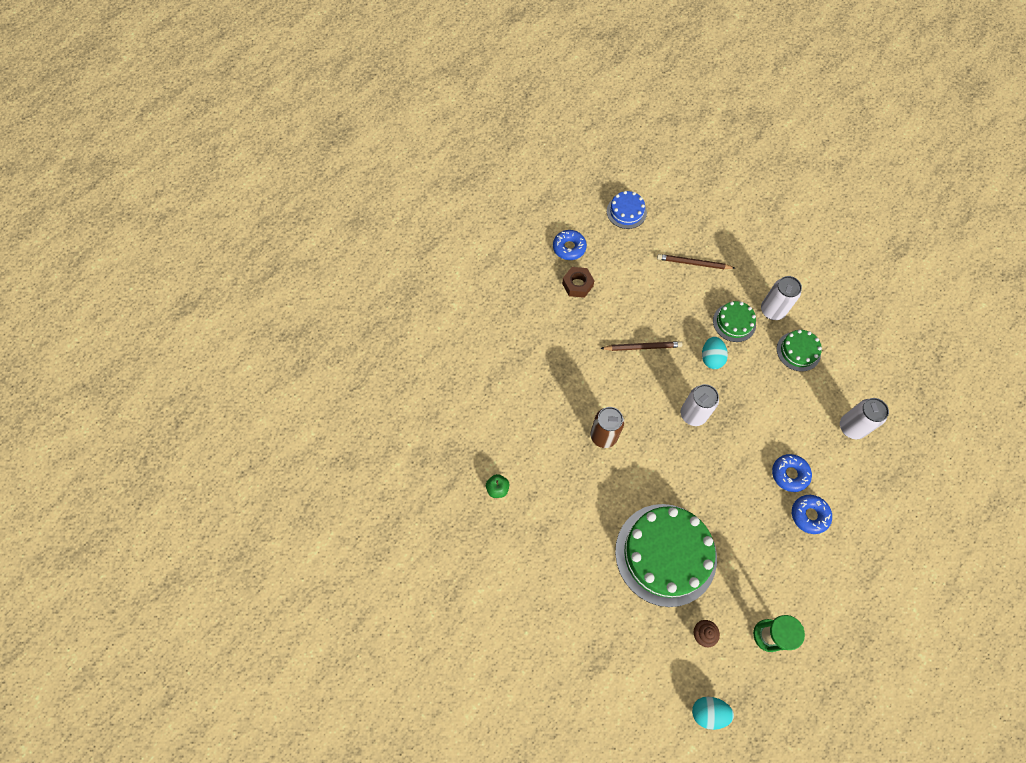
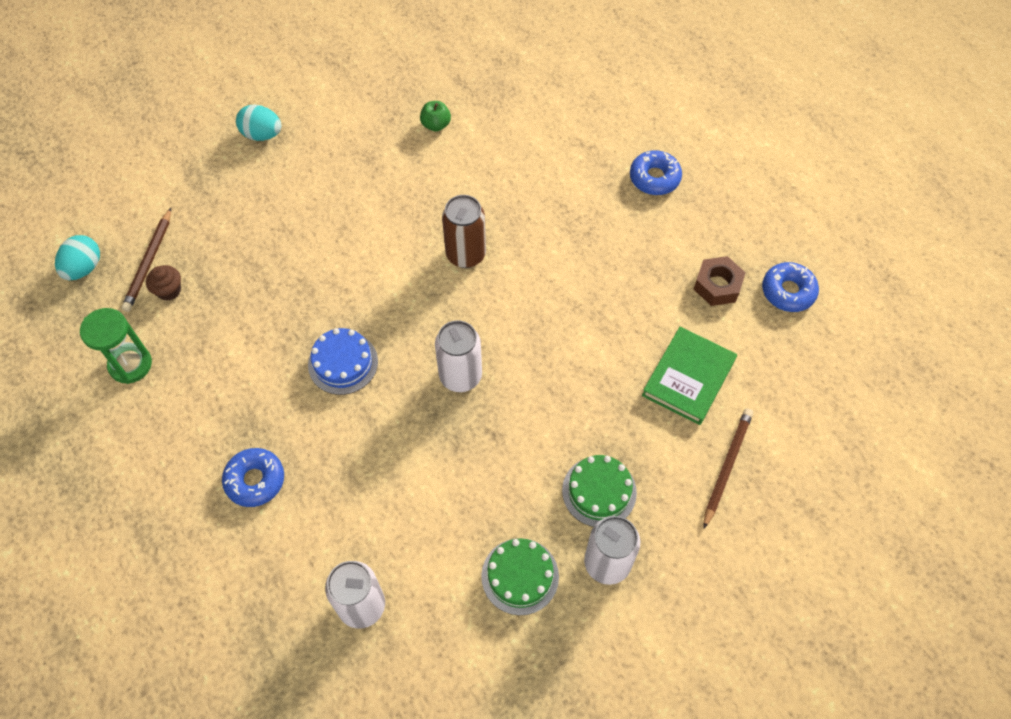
camera: 105 degrees right, 5 degrees down
brown pencil [600,341,682,351] -> brown pencil moved to [121,208,171,312]
blue cake [607,191,647,229] -> blue cake moved to [308,328,378,395]
green cake [615,504,717,607] -> none
turquoise egg [702,336,728,369] -> turquoise egg moved to [236,105,281,141]
blue donut [772,454,812,492] -> blue donut moved to [630,150,682,195]
none -> green book [642,327,737,425]

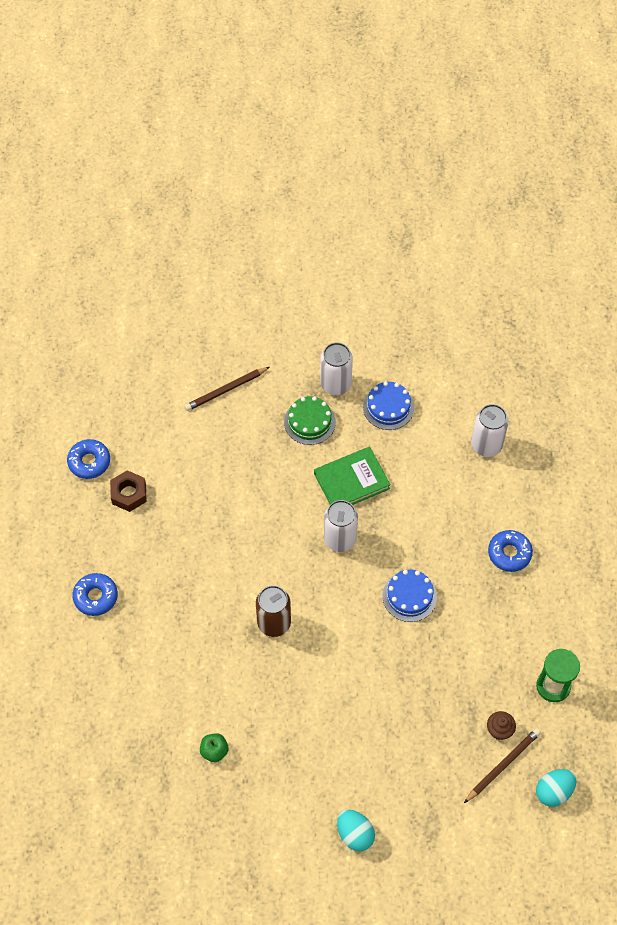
camera: 145 degrees left, 0 degrees up
green cake [481,538,559,615] -> blue cake [363,382,414,430]
green book [642,327,737,425] -> green book moved to [314,447,391,505]

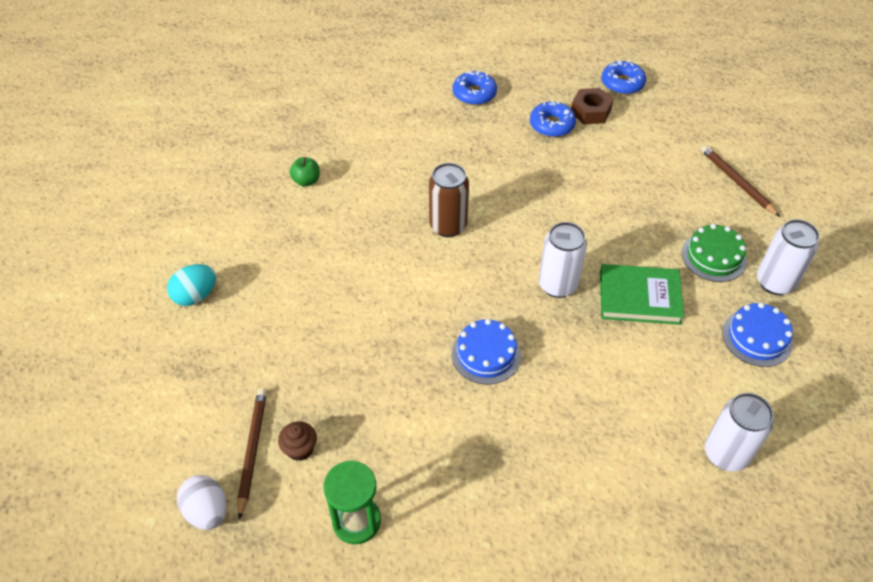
camera: 90 degrees right, 10 degrees down
green book [314,447,391,505] -> green book turned 60 degrees counterclockwise [600,264,684,325]
brown pencil [464,728,541,803] -> brown pencil turned 135 degrees counterclockwise [237,388,267,520]
blue donut [488,530,533,572] -> blue donut moved to [530,101,576,137]
turquoise egg [536,769,577,807] -> white egg [177,475,226,530]

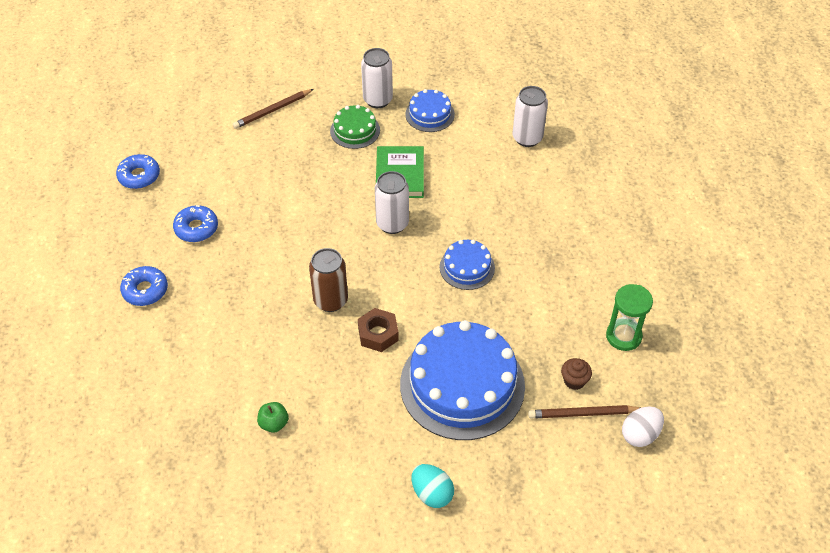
camera: 95 degrees left, 0 degrees up
brown nut [571,88,614,124] -> brown nut moved to [358,308,399,352]
none -> blue cake [400,320,525,440]

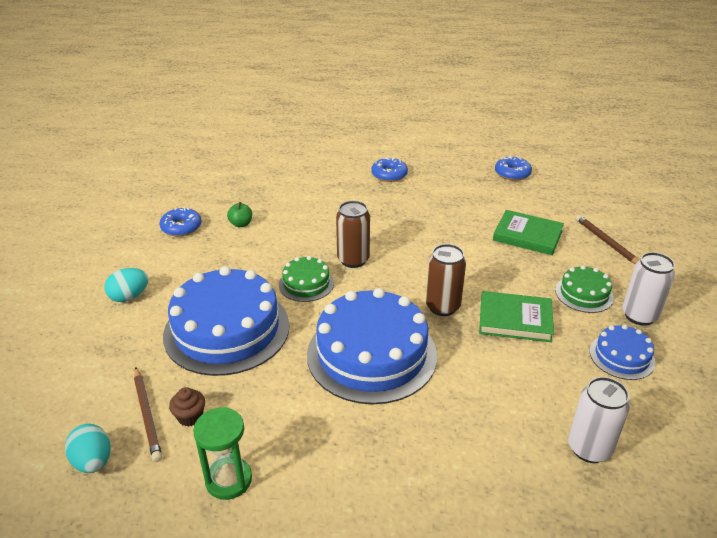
camera: 100 degrees right, 15 degrees down
blue donut [173,205,218,242] -> blue donut moved to [160,207,201,236]
brown nut [358,308,399,352] -> green cake [279,256,334,302]
white can [375,171,409,234] -> brown can [426,244,466,316]
blue cake [440,240,495,290] -> blue cake [307,288,437,404], size x2.08
brown pencil [528,405,640,419] -> brown pencil turned 150 degrees clockwise [134,367,162,462]
white egg [622,407,664,447] -> turquoise egg [65,424,111,473]
none -> green book [493,210,564,255]

